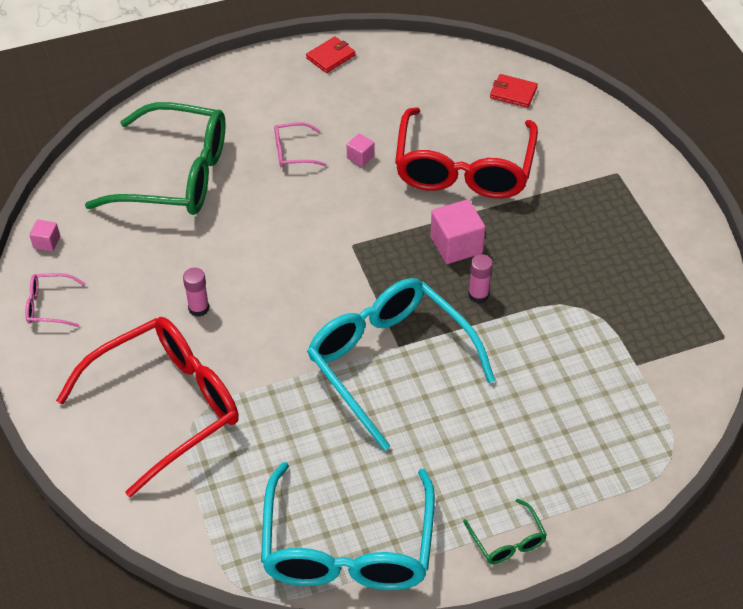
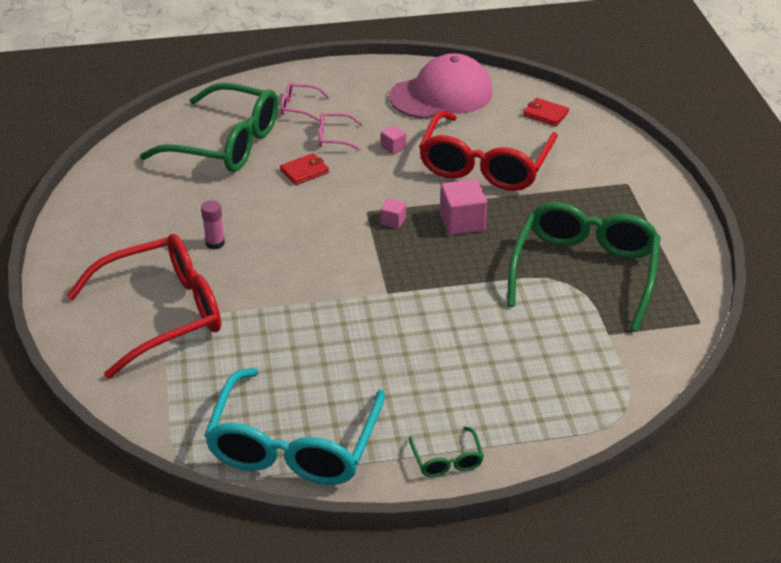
camera: 10 degrees right, 10 degrees down
pink glasses [25,273,86,327] -> pink glasses moved to [280,82,330,122]
pink cube [29,219,60,251] -> pink cube moved to [381,198,406,229]
red wallet [306,36,355,73] -> red wallet moved to [280,153,329,185]
turquoise glasses [307,278,495,451] -> none
pink glue stick [468,254,493,303] -> none
none -> pink cap [389,53,493,119]
none -> green glasses [507,202,661,331]

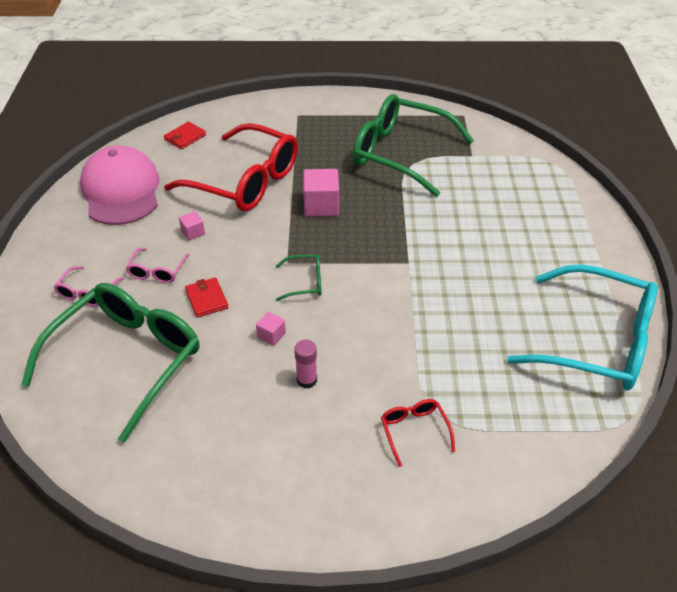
camera: 80 degrees left, 5 degrees up
red glasses [67,234,221,379] -> red glasses [381,399,455,467], size x0.42
pink cube [381,198,406,229] -> pink cube moved to [256,312,286,346]
green glasses [409,426,484,477] -> green glasses moved to [276,254,321,301]

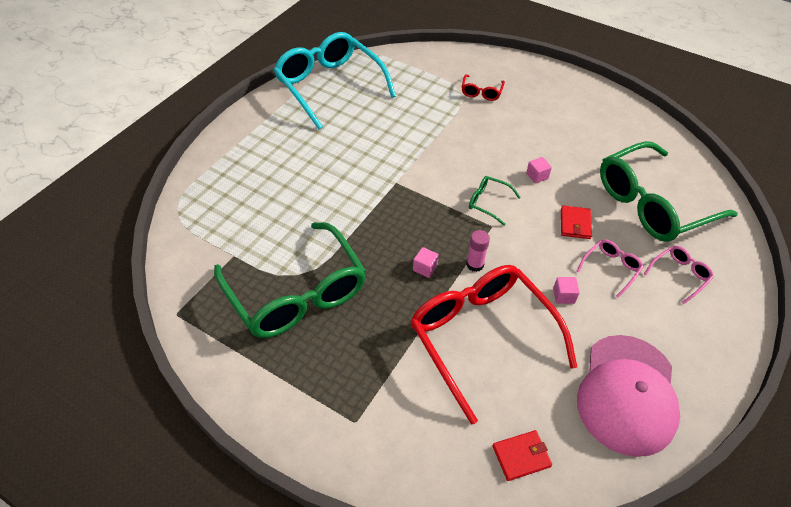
camera: 150 degrees left, 5 degrees up
pink glue stick [294,340,317,389] -> pink glue stick moved to [466,230,490,272]
pink cube [303,169,339,217] -> pink cube [413,247,439,278], size x0.52

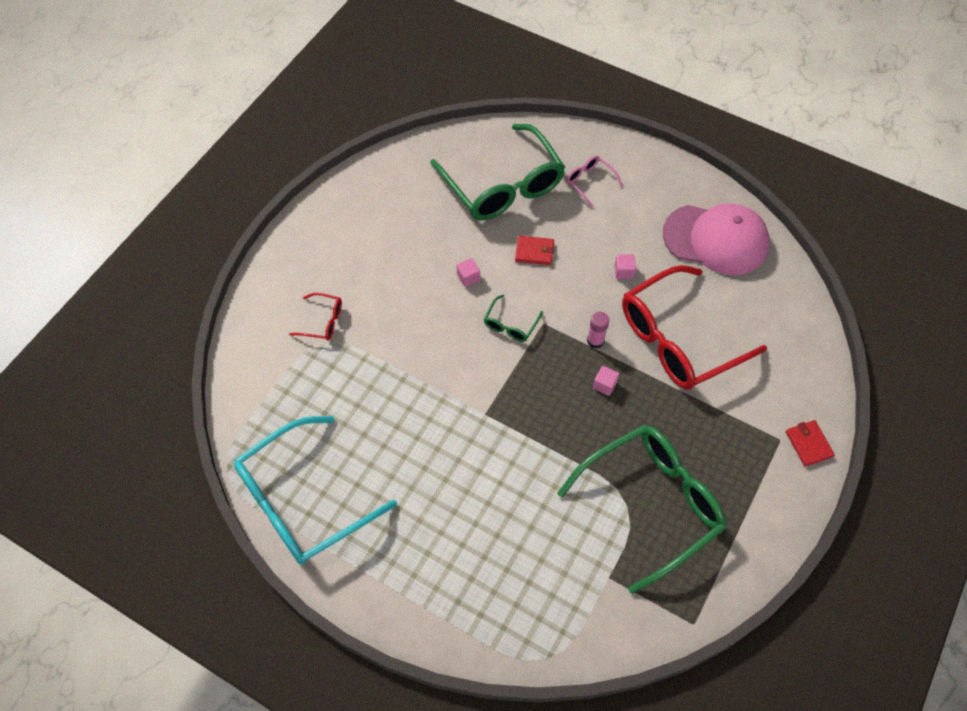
camera: 90 degrees left, 10 degrees up
red wallet [493,430,552,481] -> red wallet moved to [786,420,835,467]
pink glasses [577,240,644,298] -> none

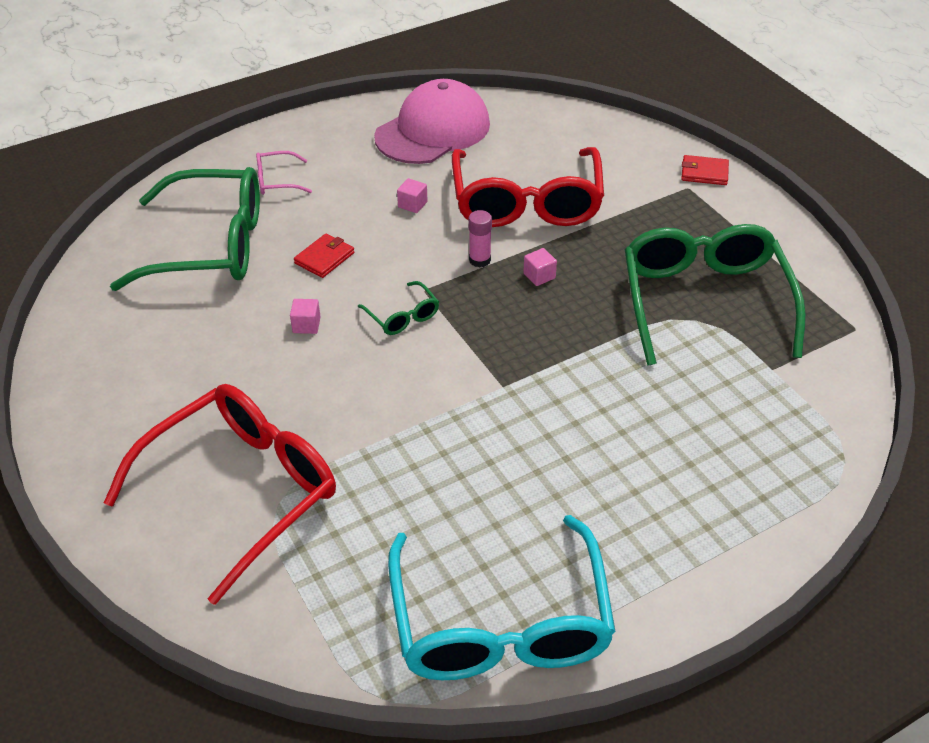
camera: 60 degrees left, 15 degrees down
red glasses [289,293,342,340] -> red glasses [104,384,336,605], size x2.40

